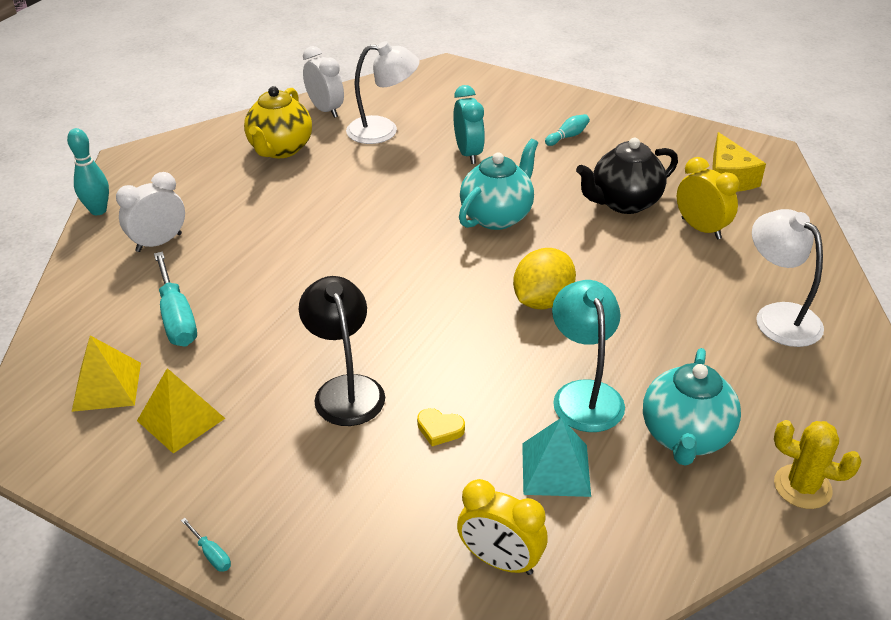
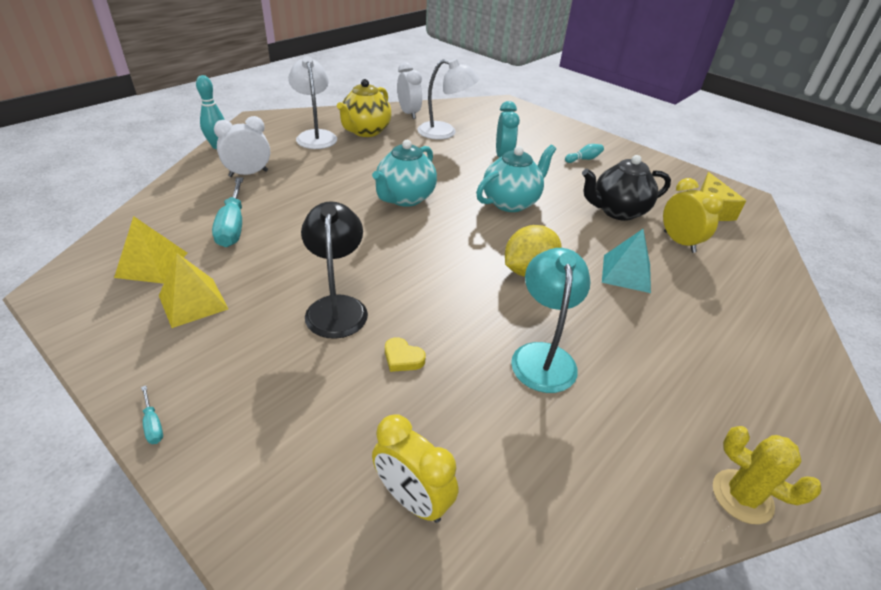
camera: 10 degrees right, 0 degrees up
turquoise pyramid [522,418,591,497] -> turquoise pyramid moved to [602,229,651,293]
turquoise teapot [643,348,741,466] -> turquoise teapot moved to [372,140,437,207]
white lamp [752,209,824,347] -> white lamp moved to [288,56,337,149]

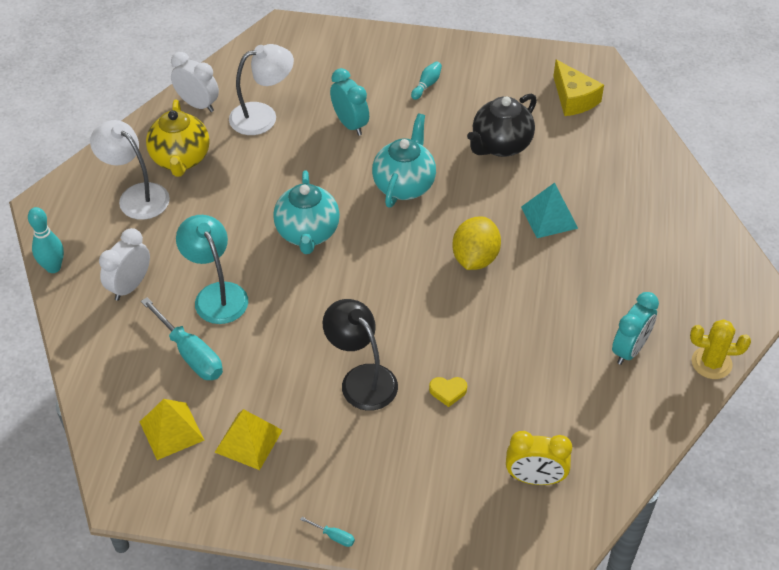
camera: 30 degrees left, 10 degrees up
turquoise lamp [511,248,591,393] -> turquoise lamp moved to [176,215,248,324]
yellow clock [663,178,724,253] -> none
none -> turquoise clock [612,292,659,365]

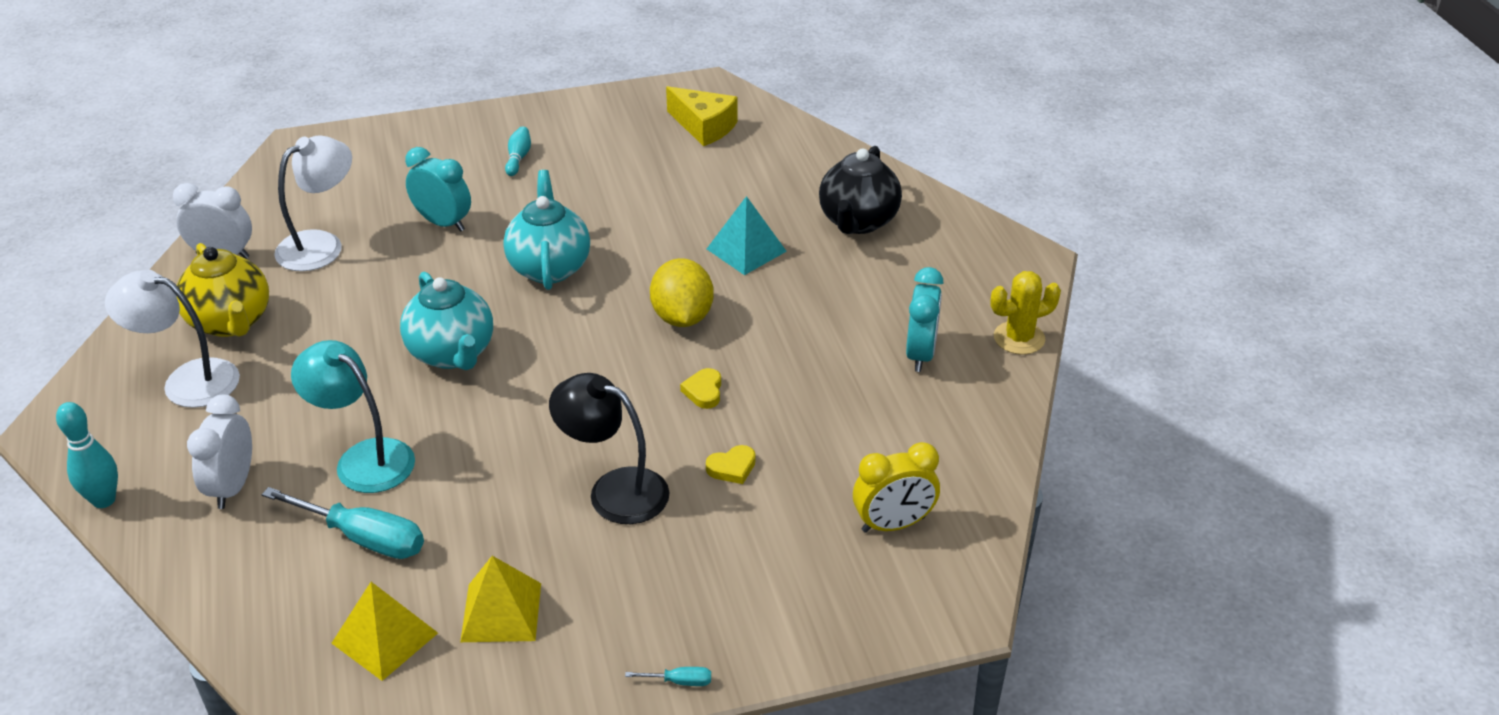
camera: 25 degrees left, 10 degrees down
black teapot [467,94,537,157] -> black teapot moved to [819,146,902,234]
none -> yellow heart [680,368,721,409]

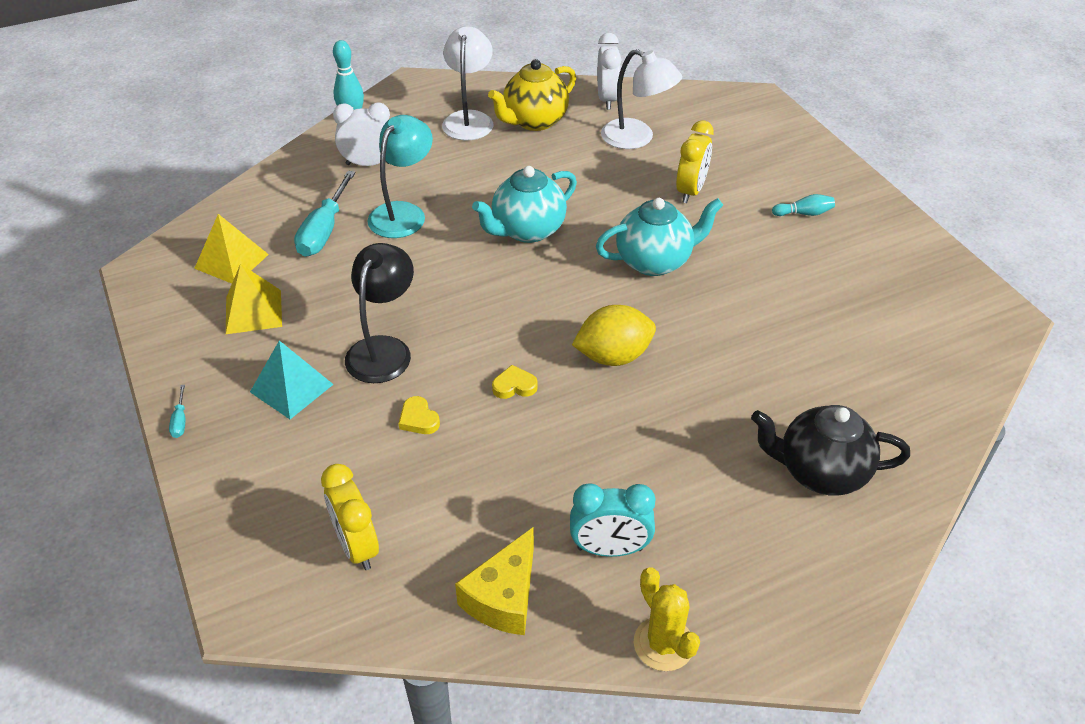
camera: 80 degrees right, 5 degrees up
turquoise clock [405,147,471,232] -> yellow clock [676,121,714,203]
yellow cheese [666,86,738,146] -> yellow cheese moved to [455,527,534,635]
turquoise pyramid [707,196,787,275] -> turquoise pyramid moved to [250,341,334,419]

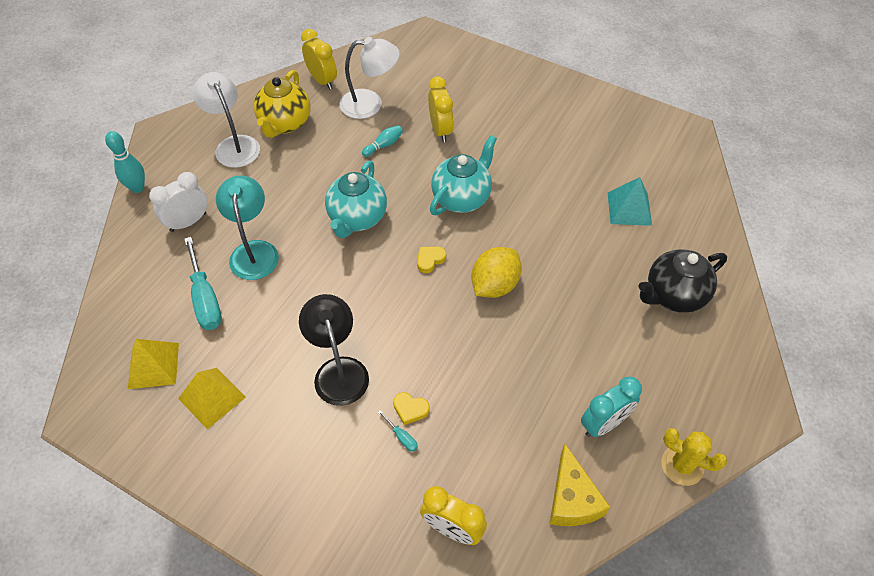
camera: 35 degrees left, 10 degrees up
turquoise screwdriver [169,385,185,438] -> turquoise screwdriver moved to [378,410,418,452]
turquoise pyramid [250,341,334,419] -> turquoise pyramid moved to [608,177,652,226]
yellow heart [492,365,538,399] -> yellow heart moved to [417,247,446,273]
white clock [597,33,621,110] -> yellow clock [301,29,337,90]
turquoise bowling pin [772,194,835,216] -> turquoise bowling pin moved to [362,125,403,157]

